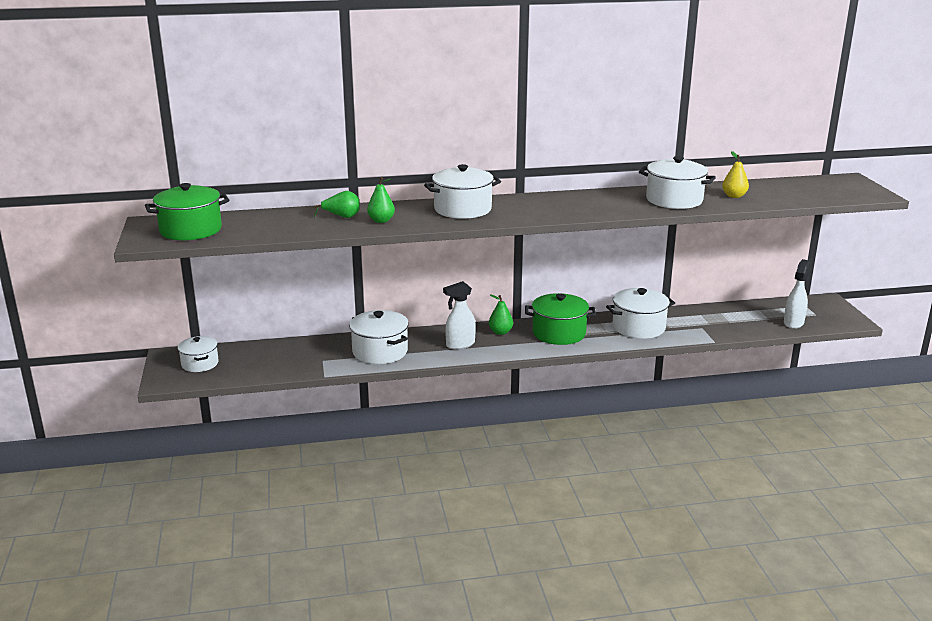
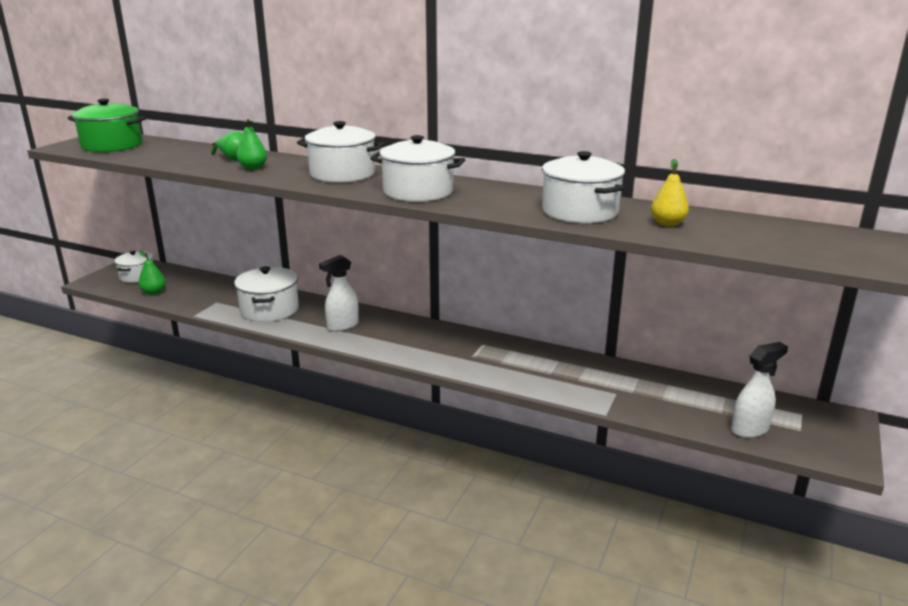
camera: 35 degrees right, 0 degrees up
white spray bottle [443,281,476,350] -> white spray bottle turned 45 degrees counterclockwise [319,255,359,332]
green pear [489,295,513,335] -> green pear moved to [138,250,166,295]
green pot [525,293,596,345] -> none
white pot [606,288,675,339] -> white pot moved to [370,135,465,202]

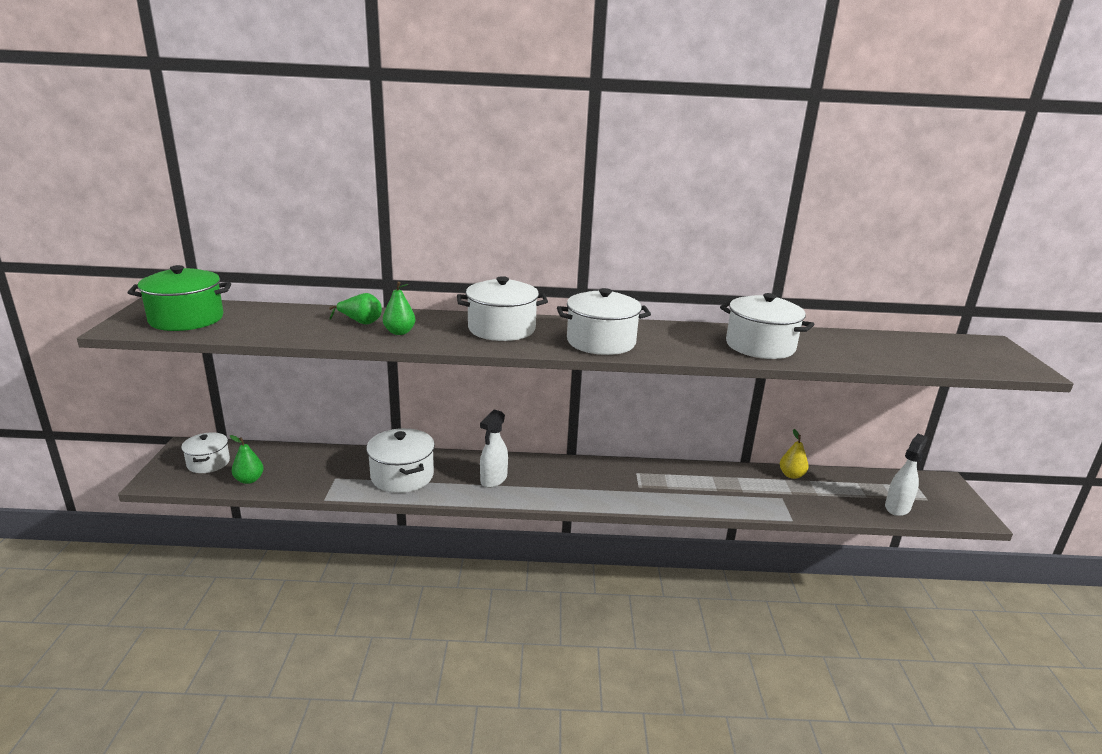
camera: 25 degrees left, 0 degrees up
yellow pear [651,159,689,227] -> yellow pear moved to [780,429,809,479]

